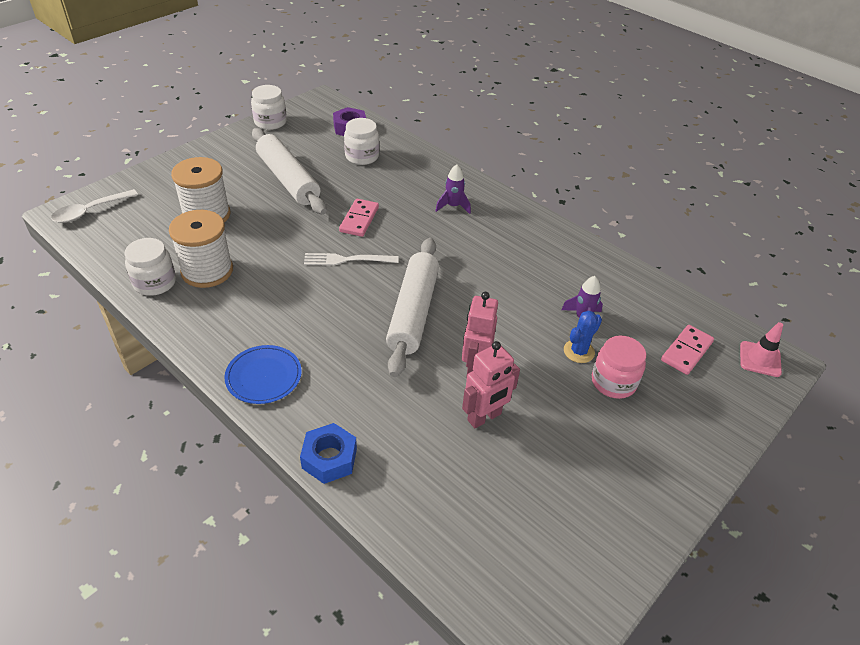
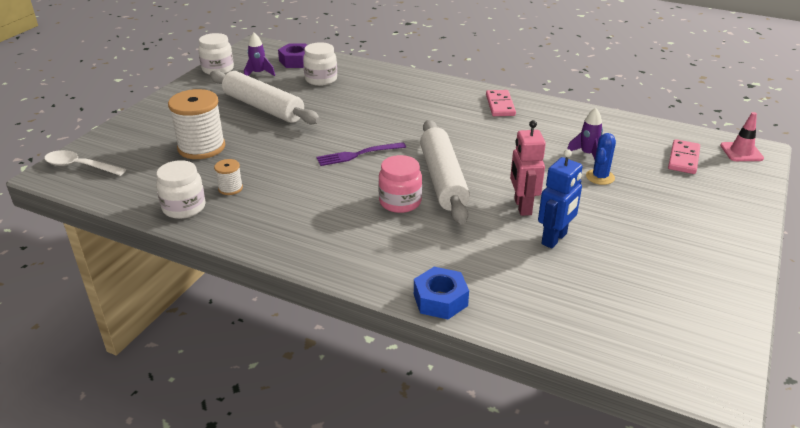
camera: 15 degrees left, 10 degrees down
white spoon [51,189,138,223] -> white spoon turned 75 degrees clockwise [44,150,126,176]
white spool [169,210,233,288] -> white spool [214,159,243,195], size x0.48
blue plate [224,345,302,404] -> none
white fork [304,253,399,266] -> purple fork [317,142,406,166]
pink domino [339,199,379,237] -> pink domino moved to [486,90,516,116]
purple rocket [435,165,471,214] -> purple rocket moved to [244,33,275,76]
pink robot [462,341,520,428] -> blue robot [538,149,583,248]
pink jar [592,335,646,399] -> pink jar moved to [378,155,422,213]

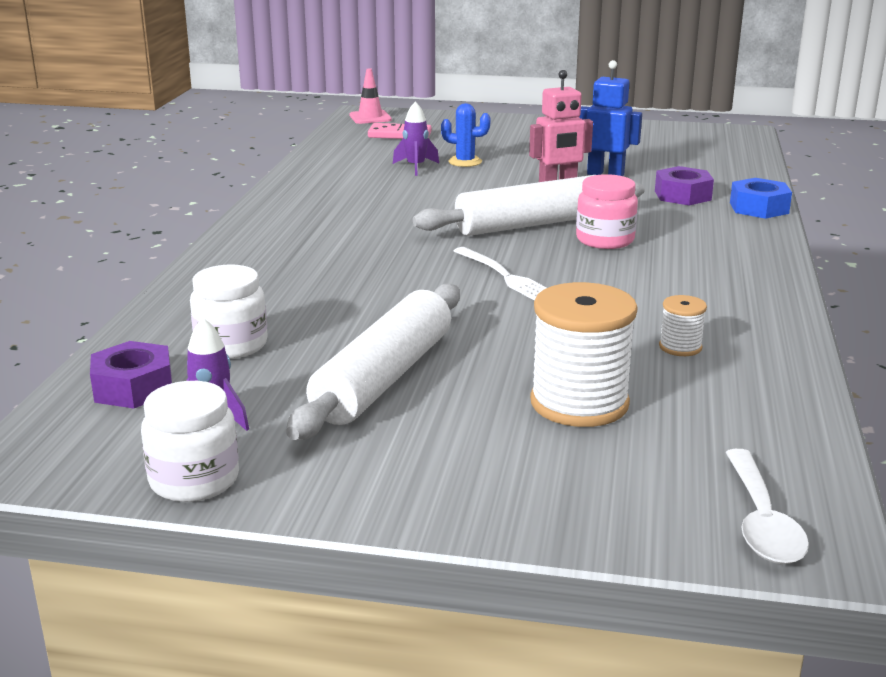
camera: 105 degrees left, 10 degrees down
white jar [156,160,206,219] -> none
purple fork [317,142,406,166] -> white fork [454,247,547,301]
pink domino [486,90,516,116] -> none
none -> purple nut [655,166,714,205]

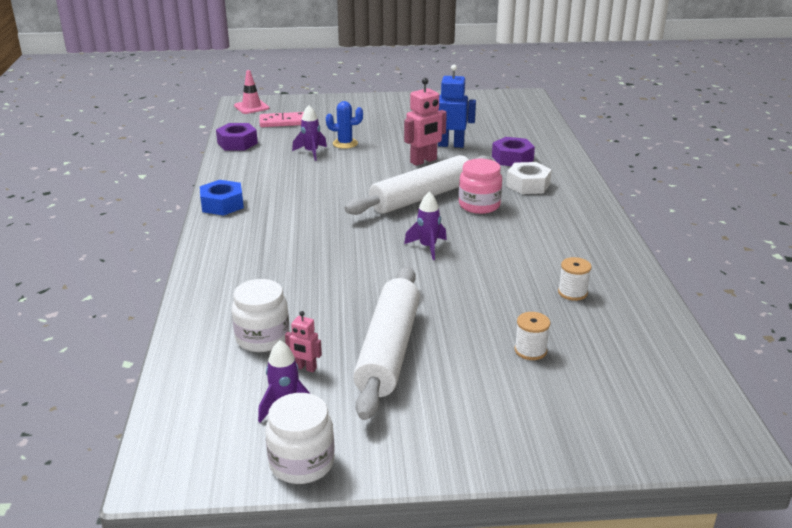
camera: 15 degrees left, 5 degrees up
purple nut [90,341,172,408] -> purple nut moved to [216,123,258,150]
white fork [454,247,547,301] -> purple rocket [404,192,447,260]
white spool [530,282,638,427] -> white spool [514,312,550,360], size x0.48
white spoon [725,449,809,564] -> none
blue nut [730,178,792,219] -> blue nut moved to [200,180,244,216]
none -> pink robot [285,311,322,372]
none -> white nut [506,162,552,194]

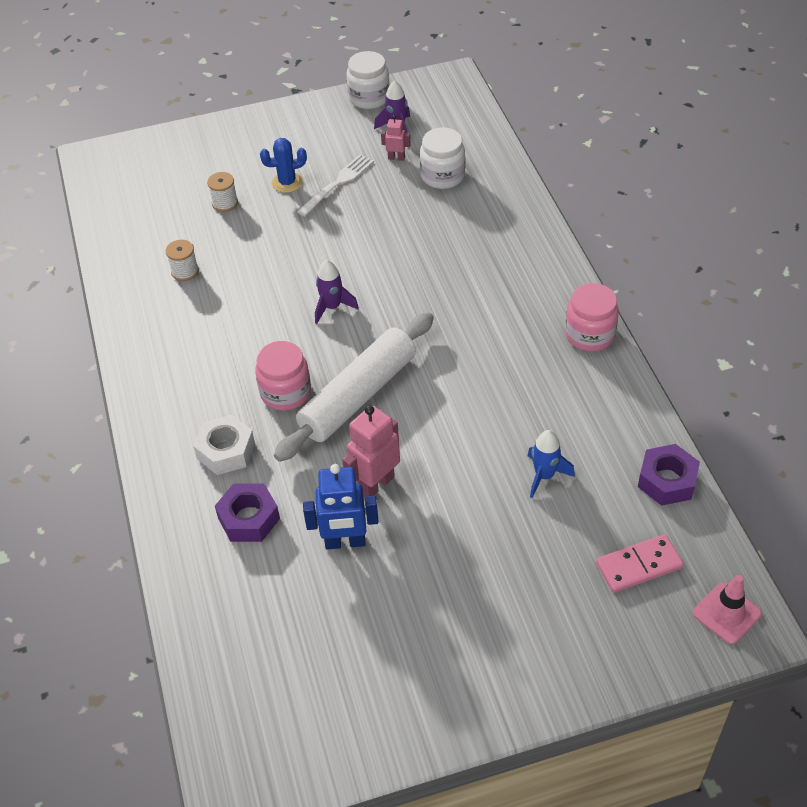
camera: 170 degrees right, 20 degrees up
blue nut [200,180,244,216] -> pink jar [565,283,619,351]
purple rocket [292,105,327,161] -> blue rocket [528,430,575,498]
blue cactus [326,101,363,149] -> blue cactus moved to [260,138,307,193]
white rolling pin [353,266,420,420] -> white fork [297,154,374,216]

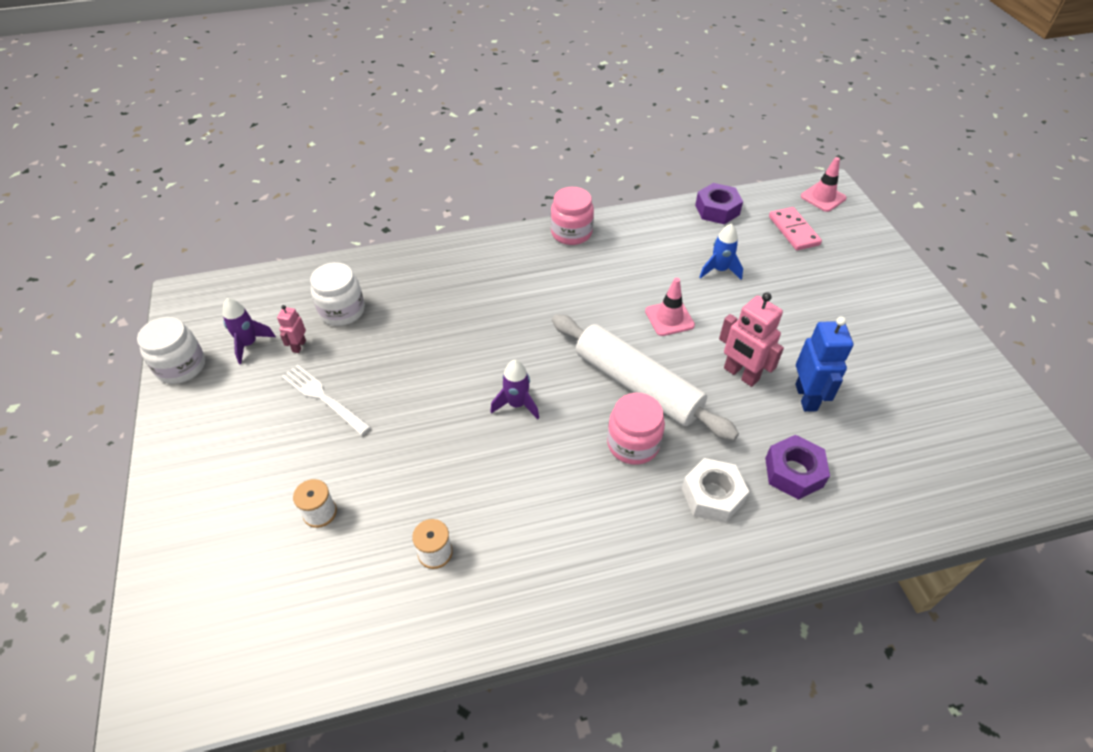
camera: 90 degrees left, 0 degrees up
blue cactus [260,138,307,193] -> none
none -> pink traffic cone [645,278,695,336]

